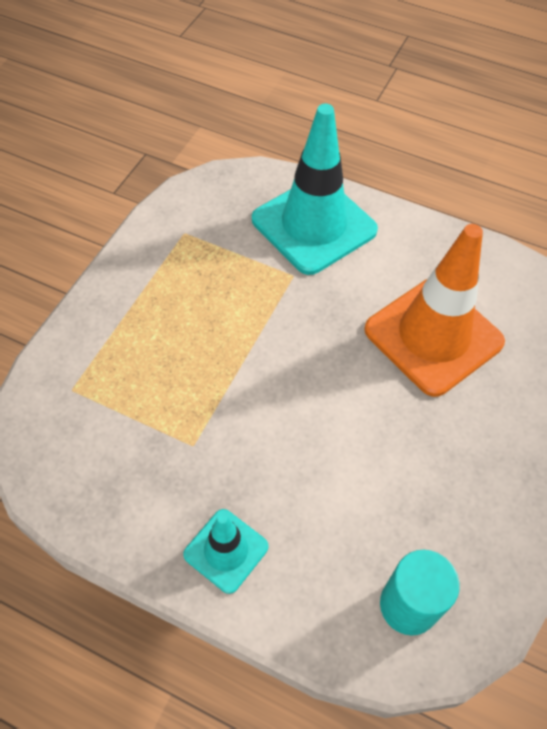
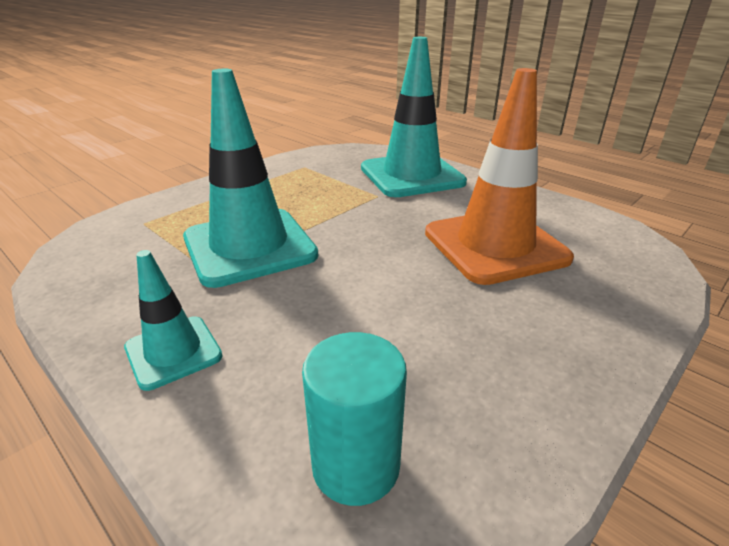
camera: 20 degrees right, 25 degrees down
none -> turquoise traffic cone [183,69,318,288]

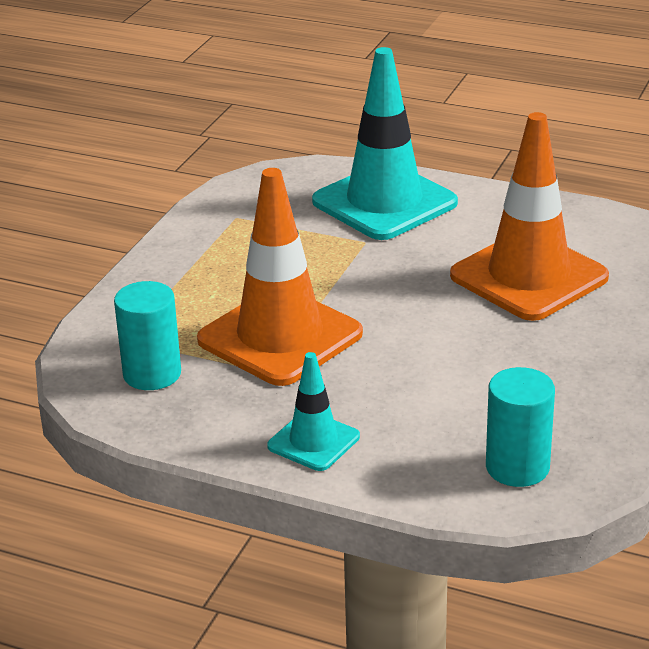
camera: 20 degrees left, 0 degrees up
turquoise traffic cone [183,69,318,288] -> orange traffic cone [197,168,363,386]
none -> turquoise cylinder [114,281,181,390]

